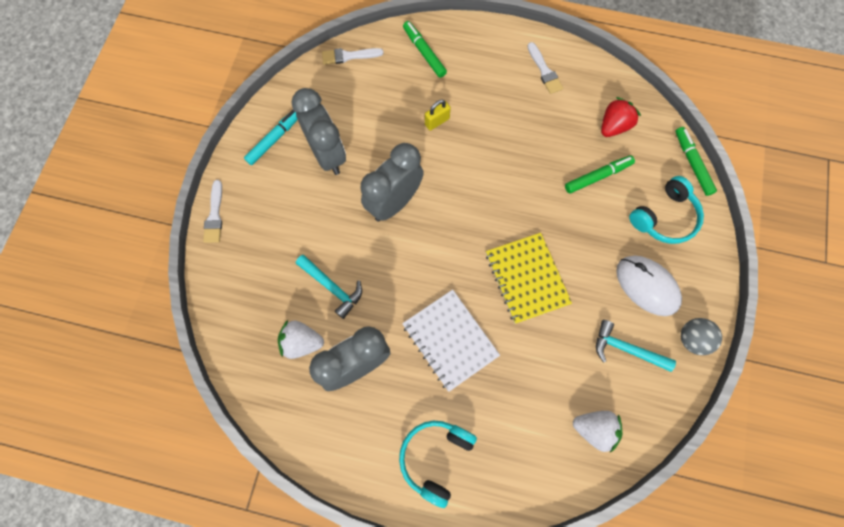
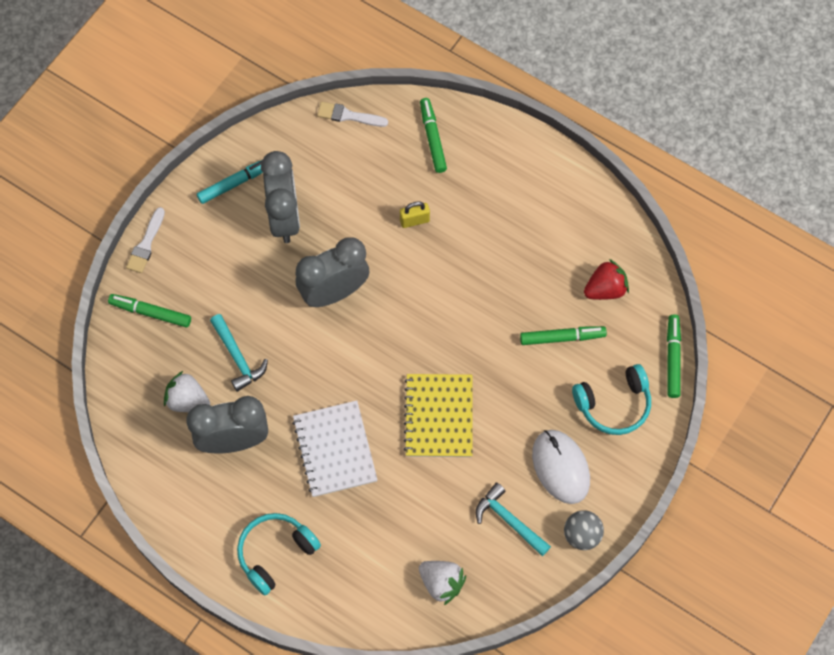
camera: 20 degrees right, 5 degrees down
white brush [527,42,563,94] -> none
none -> green marker [108,294,191,328]

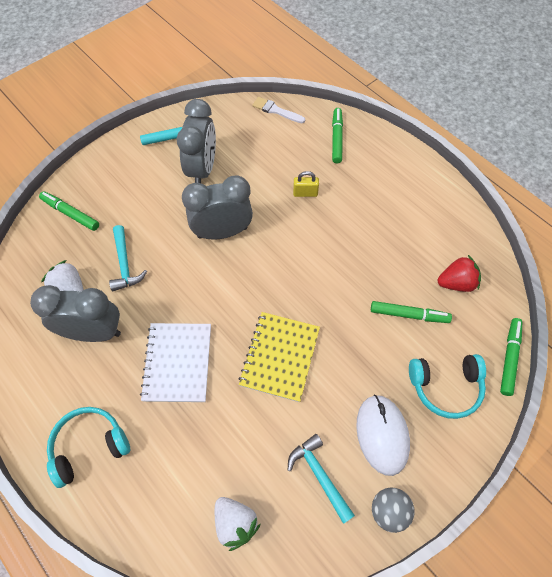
camera: 15 degrees right, 5 degrees down
white brush [126,207,165,273] -> none

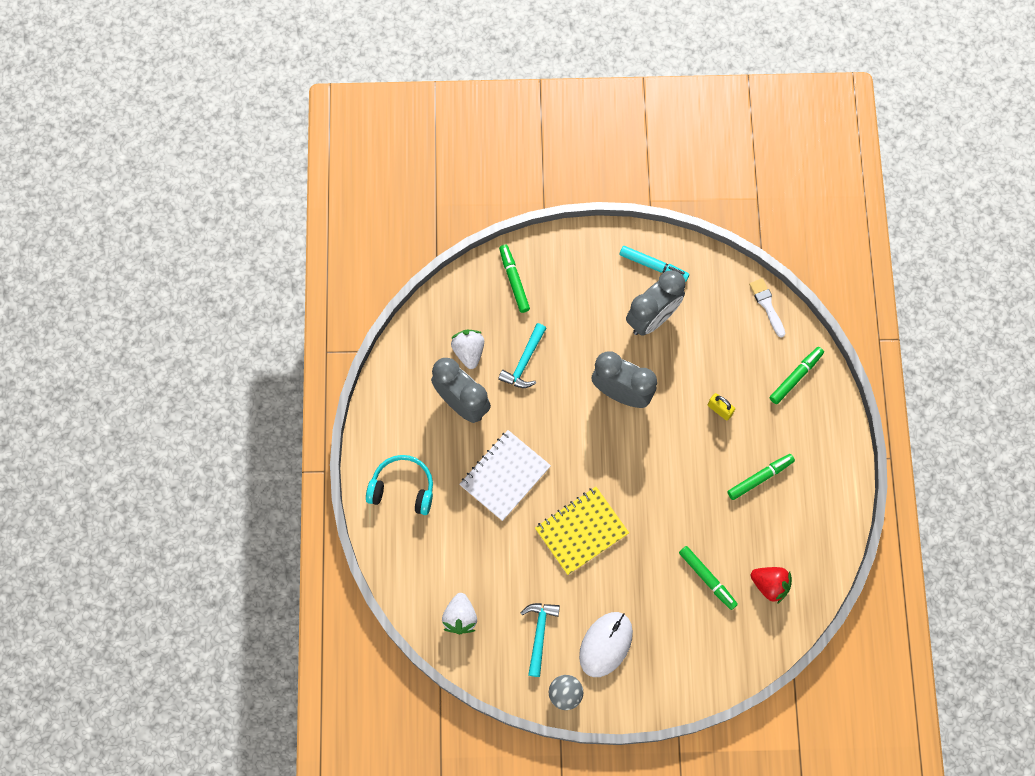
camera: 40 degrees right, 10 degrees up
turquoise headphones [409,354,486,419] -> none
green marker [500,318,522,396] -> green marker moved to [727,454,795,500]

